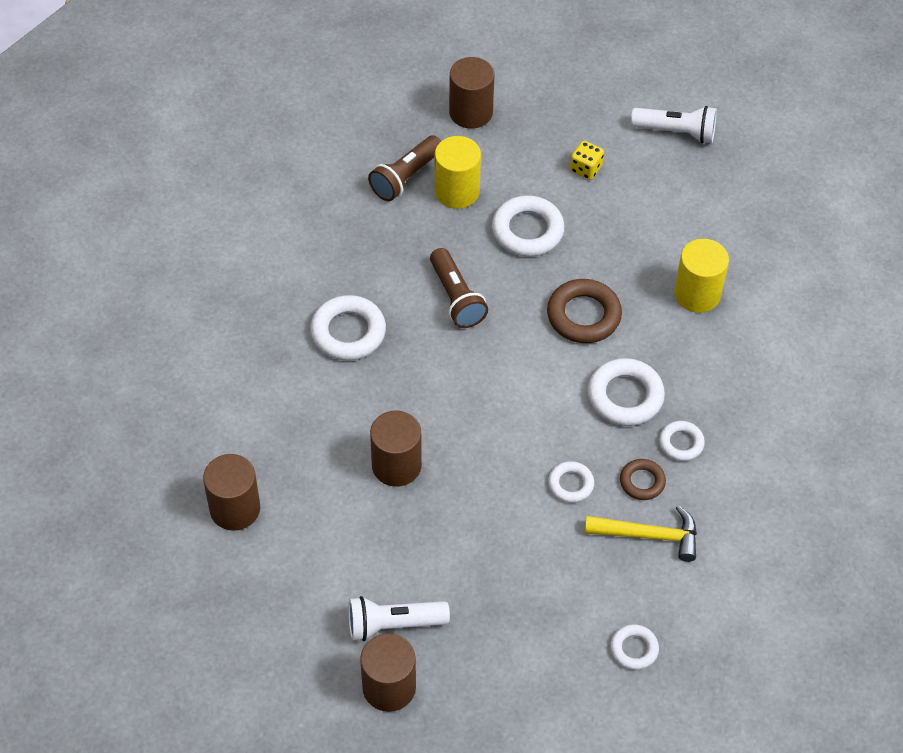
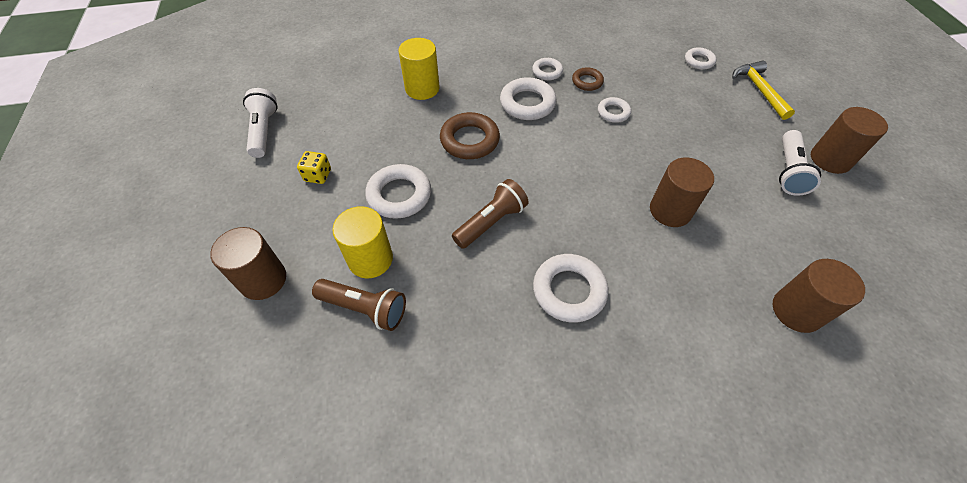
camera: 110 degrees left, 0 degrees up
white flashlight [348,596,450,641] -> white flashlight turned 45 degrees clockwise [779,130,821,196]
yellow hammer [585,505,697,562] -> yellow hammer moved to [732,61,795,120]

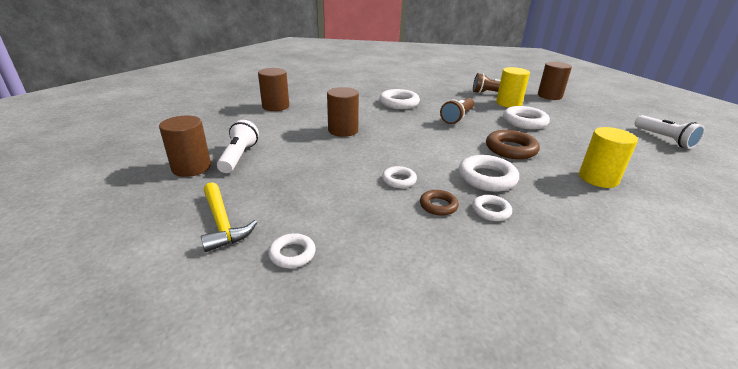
camera: 165 degrees right, 25 degrees down
yellow dice [297,151,331,184] -> none

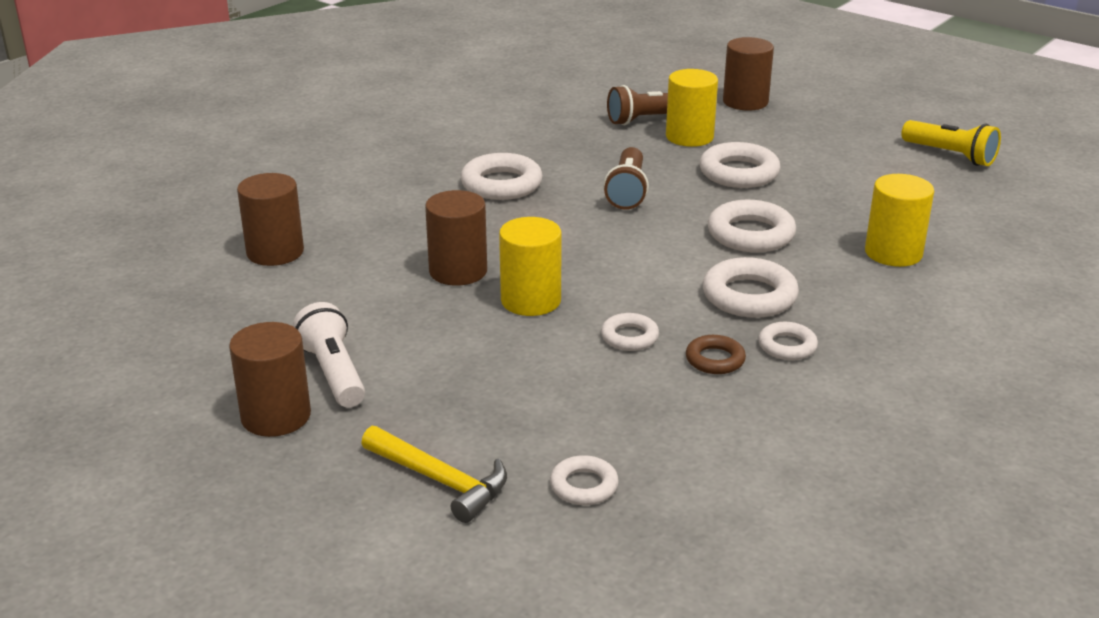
camera: 25 degrees left, 0 degrees up
brown ring [486,130,540,159] -> white ring [708,200,796,252]
white flashlight [635,115,705,149] -> yellow flashlight [901,120,1001,166]
none -> yellow cylinder [499,217,562,316]

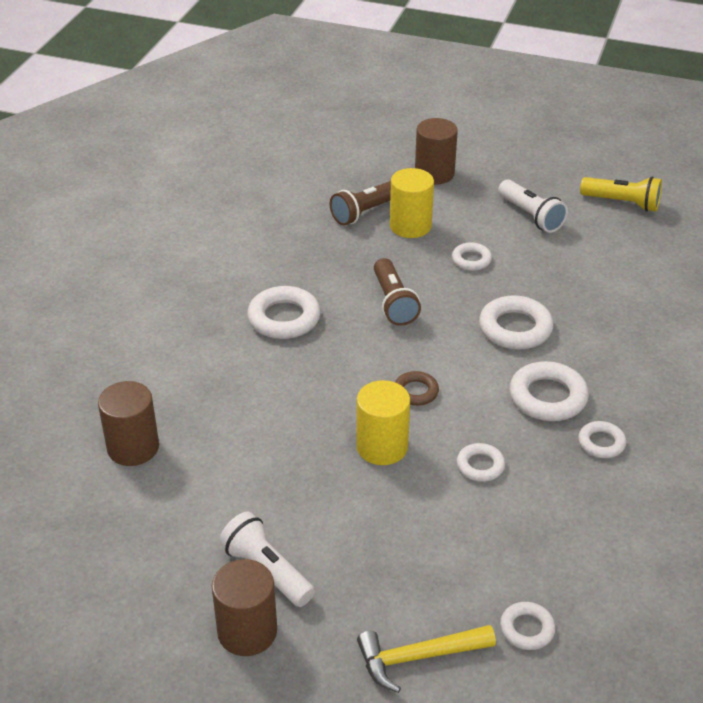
camera: 20 degrees left, 10 degrees up
yellow hammer [361,426,507,523] -> yellow hammer turned 150 degrees clockwise [357,625,496,693]
brown cylinder [425,190,487,286] -> none
brown ring [686,335,746,374] -> brown ring moved to [395,371,439,406]
white ring [699,142,780,188] -> white ring [452,242,492,271], size x0.58
yellow cylinder [865,174,934,267] -> none
none -> white flashlight [498,180,568,233]

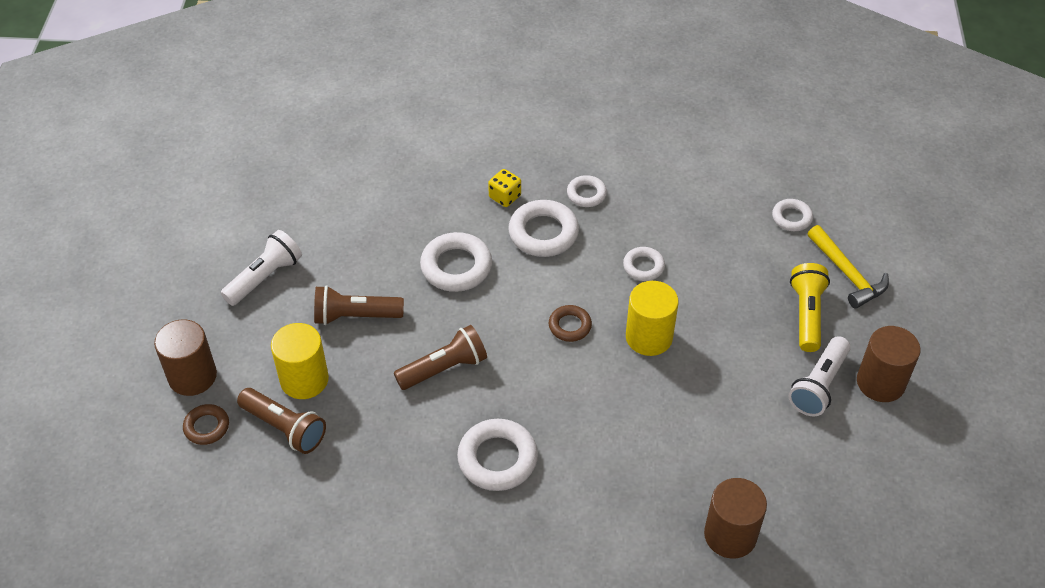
camera: 105 degrees left, 10 degrees up
white ring [452,242,492,271] -> brown flashlight [314,285,404,325]
yellow flashlight [580,177,662,212] -> yellow flashlight moved to [790,263,830,352]
none -> brown ring [183,404,229,445]
none -> yellow dice [488,169,521,207]

